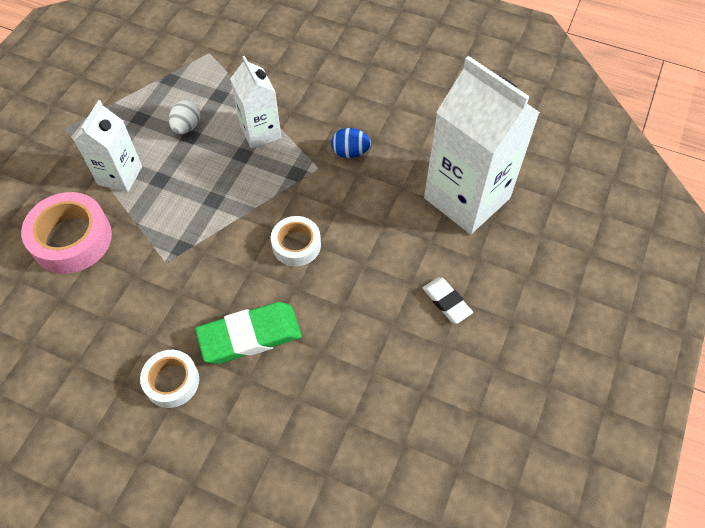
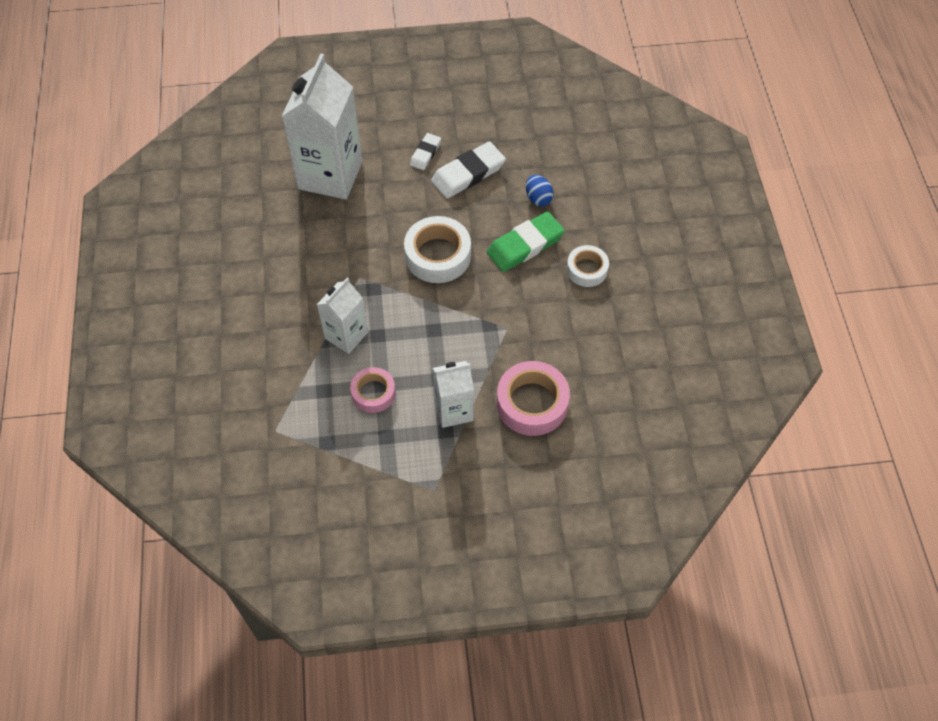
camera: 120 degrees left, 0 degrees up
white egg [169,100,201,134] -> pink tape [350,367,396,413]
green eraser [195,302,302,364] -> green eraser turned 75 degrees counterclockwise [487,211,565,272]
white tape [271,216,321,266] -> white tape [404,216,471,283], size x1.62
blue egg [331,128,371,158] -> blue egg moved to [526,175,554,206]
none -> white eraser [431,141,506,199]

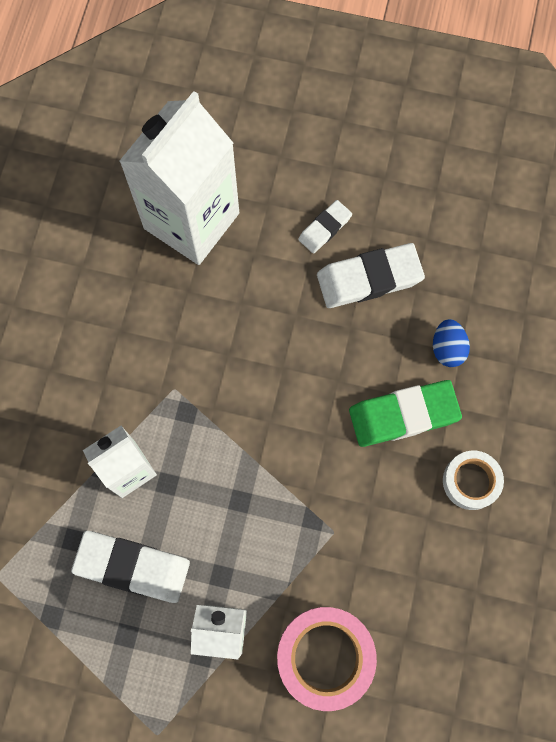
camera: 20 degrees right, 15 degrees up
pink tape [350,367,396,413] -> white eraser [71,531,190,603]
white tape [404,216,471,283] -> none

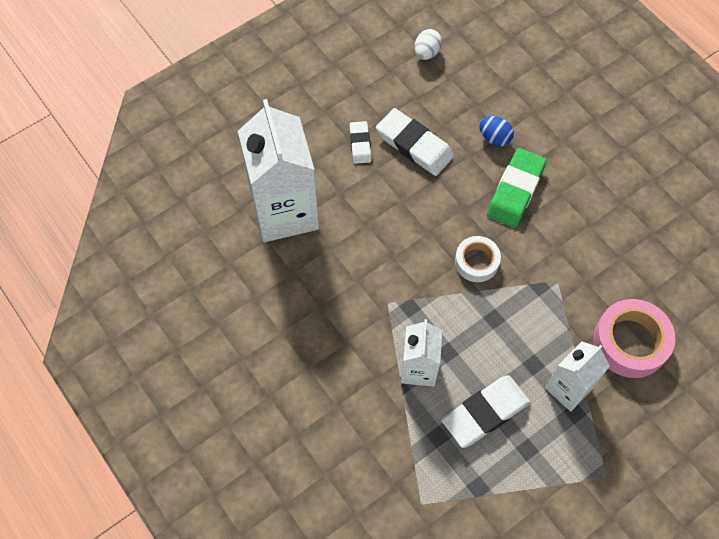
camera: 50 degrees left, 10 degrees down
white eraser [317,243,425,308] -> white eraser turned 75 degrees counterclockwise [376,108,454,176]
white tape [443,451,504,510] -> white tape moved to [455,236,501,282]
none -> white egg [415,29,442,60]

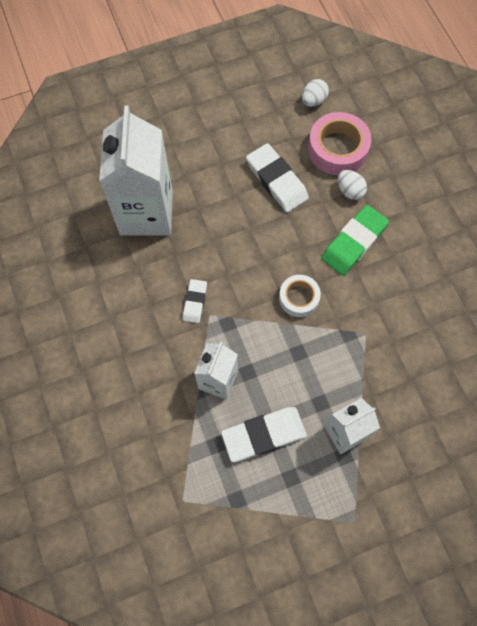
camera: 15 degrees right, 5 degrees up
white eraser [350,121,371,164] -> white eraser moved to [183,279,207,323]
blue egg [480,116,514,146] -> white egg [338,170,367,200]
pink tape [593,299,675,378] -> pink tape moved to [308,112,372,175]

